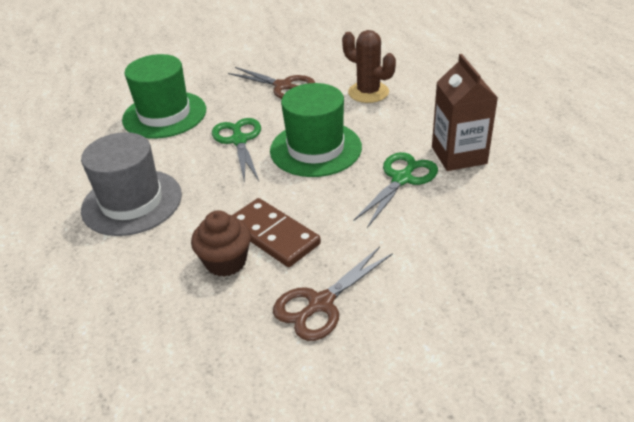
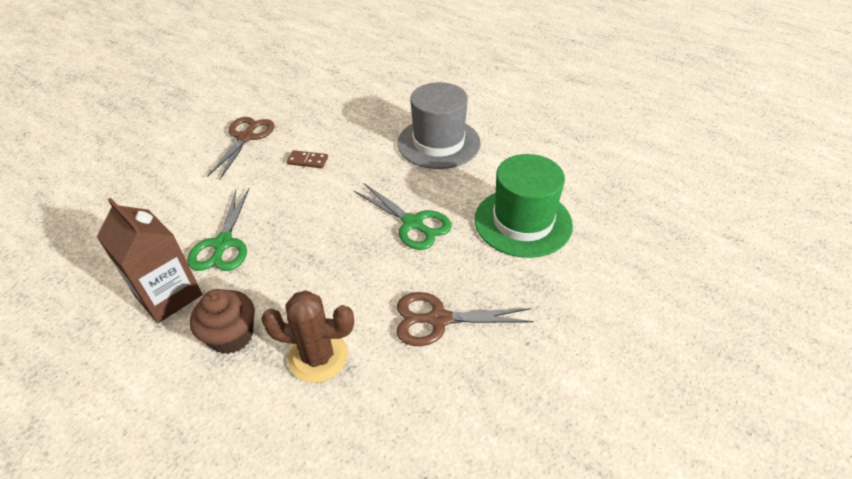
camera: 145 degrees right, 5 degrees up
brown cupcake [191,210,251,277] -> brown cupcake moved to [190,289,255,354]
brown domino [232,198,321,267] -> brown domino [287,150,328,168], size x0.51
green hat [270,83,362,177] -> none

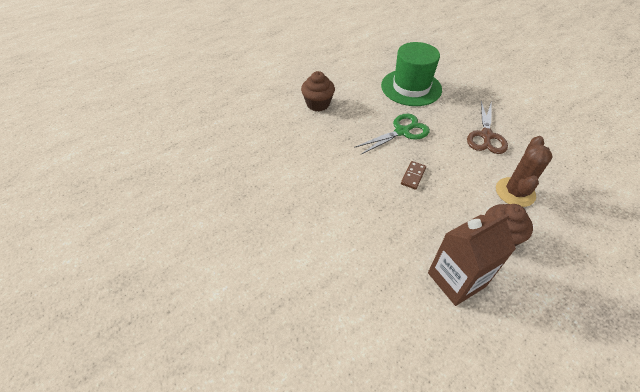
camera: 75 degrees left, 5 degrees up
green scissors [187,188,250,271] -> none
brown scissors [207,117,274,179] -> none
brown domino [287,150,328,168] -> brown domino moved to [401,161,426,190]
grey hat [397,82,481,169] -> brown cupcake [301,71,335,111]

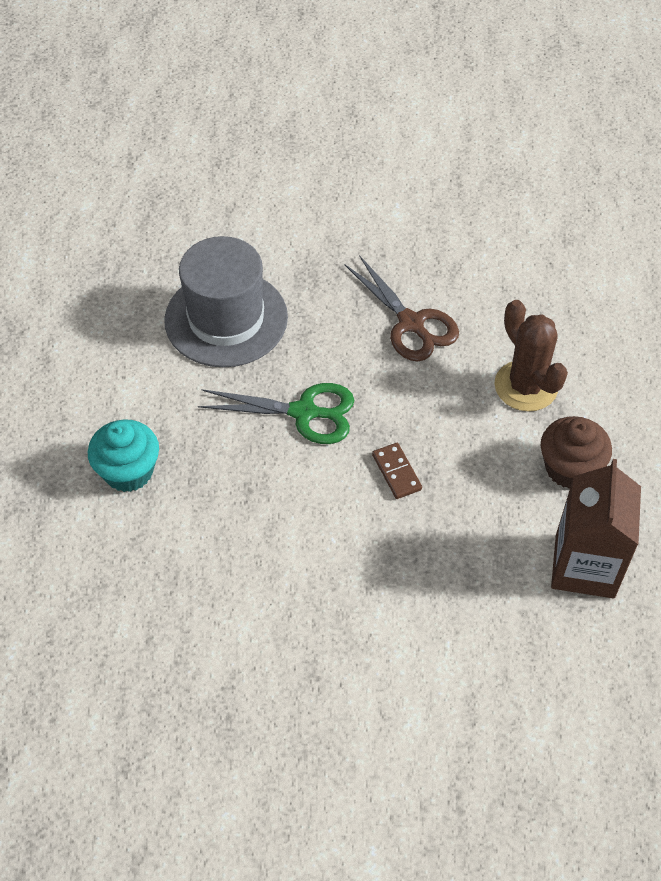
camera: 50 degrees left, 5 degrees up
brown cupcake [301,71,335,111] -> turquoise cupcake [88,419,159,492]
green scissors [354,114,430,155] -> green scissors turned 90 degrees clockwise [198,383,354,444]
green hat [381,42,442,106] -> grey hat [164,236,288,367]

